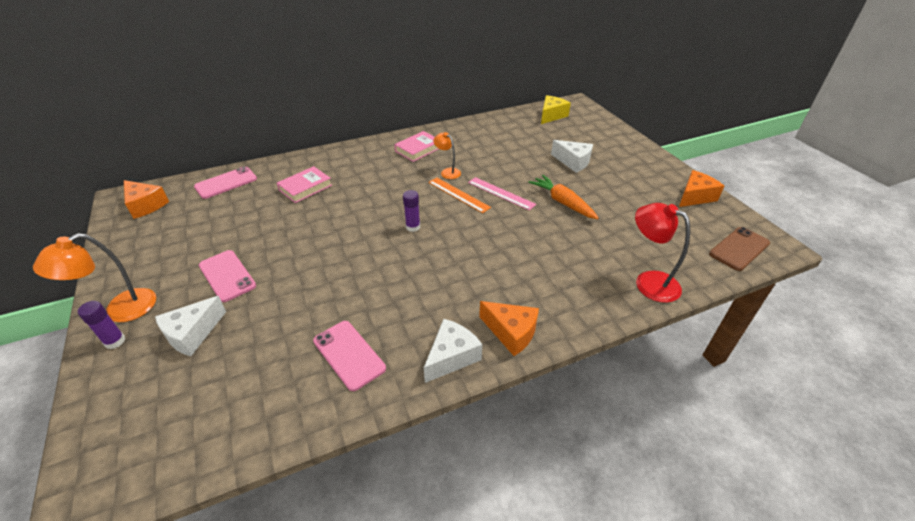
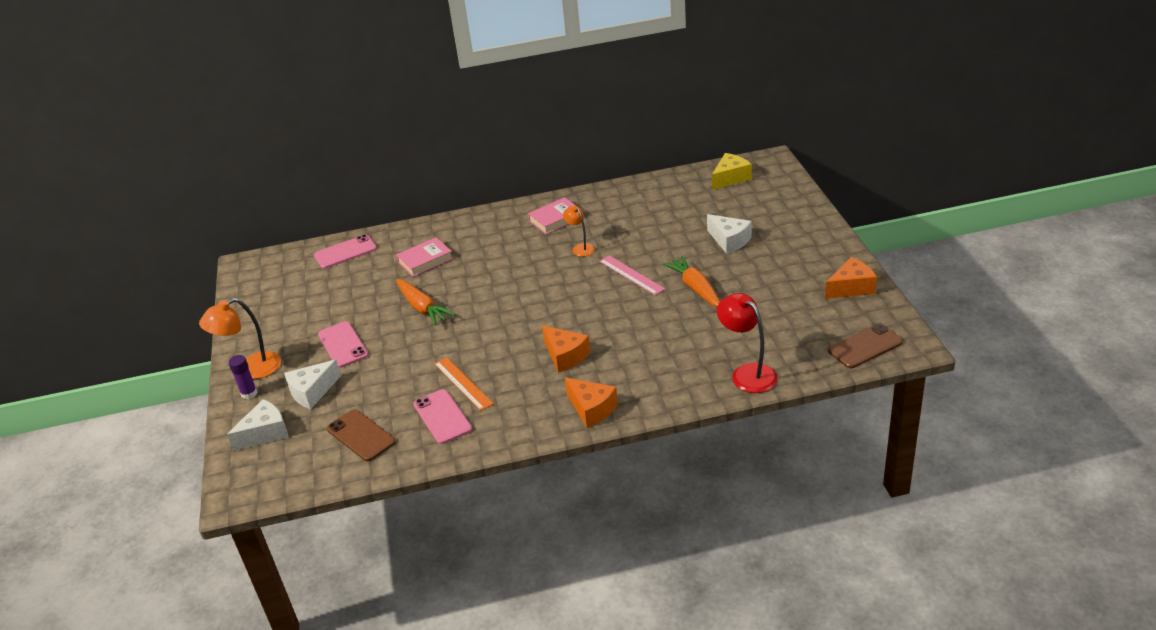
camera: 15 degrees right, 5 degrees down
orange cheese [124,180,169,219] -> orange cheese moved to [542,325,590,373]
purple glue stick [403,190,420,232] -> none
white cheese [424,319,482,383] -> white cheese moved to [227,399,289,451]
orange ruler [428,178,491,213] -> orange ruler moved to [434,357,493,411]
none -> brown phone [327,409,396,461]
none -> orange carrot [396,279,455,325]

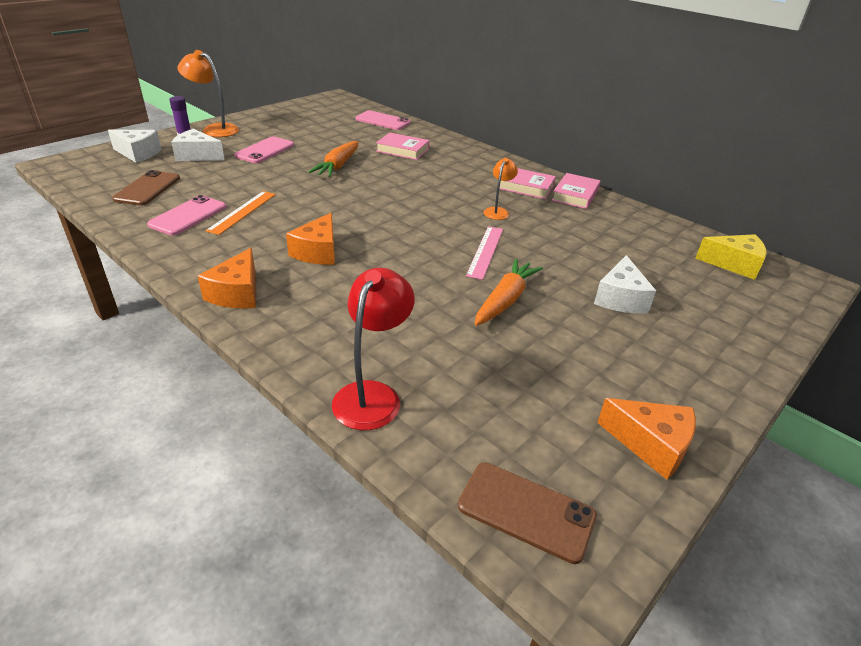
camera: 50 degrees right, 0 degrees up
none -> pink book [552,173,601,209]

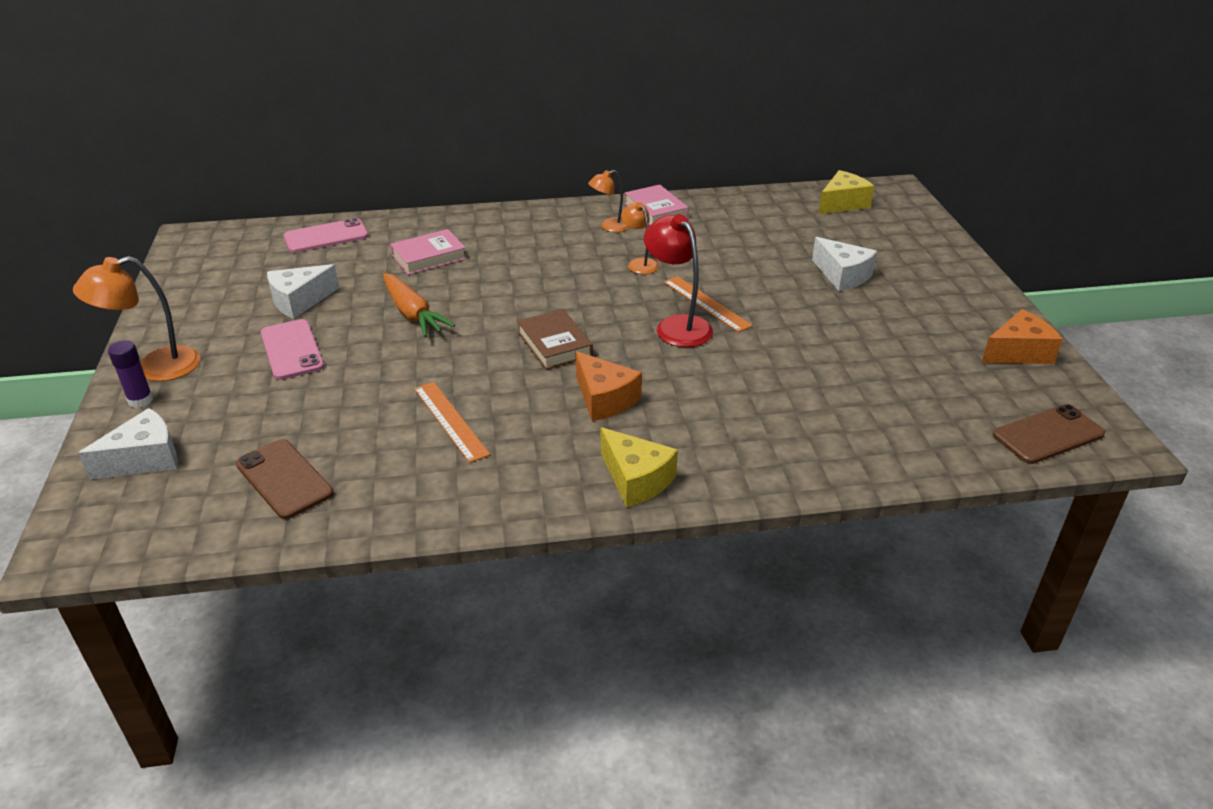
camera: 50 degrees left, 0 degrees up
pink phone [147,195,226,236] -> none
white cheese [171,129,225,161] -> white cheese moved to [267,264,339,319]
orange cheese [198,248,256,308] -> yellow cheese [601,427,678,507]
red lamp [332,268,415,430] -> red lamp moved to [644,214,713,347]
pink ruler [466,226,503,280] -> orange ruler [663,276,753,333]
orange carrot [475,259,543,326] -> none
pink book [499,168,556,199] -> orange lamp [588,170,629,232]
none -> brown book [517,309,593,370]

